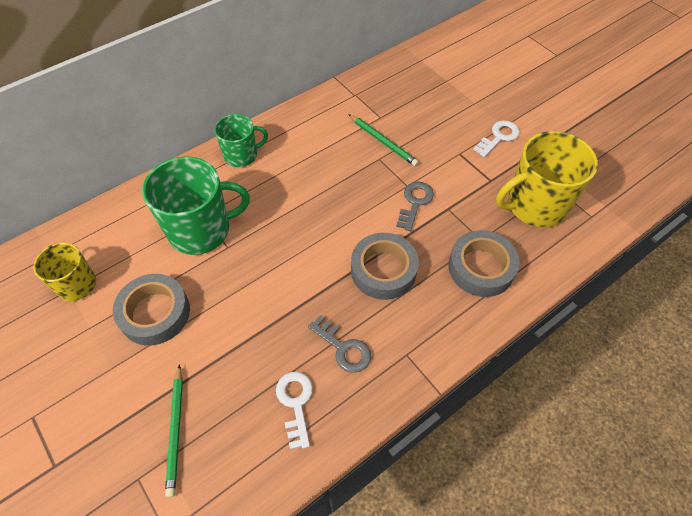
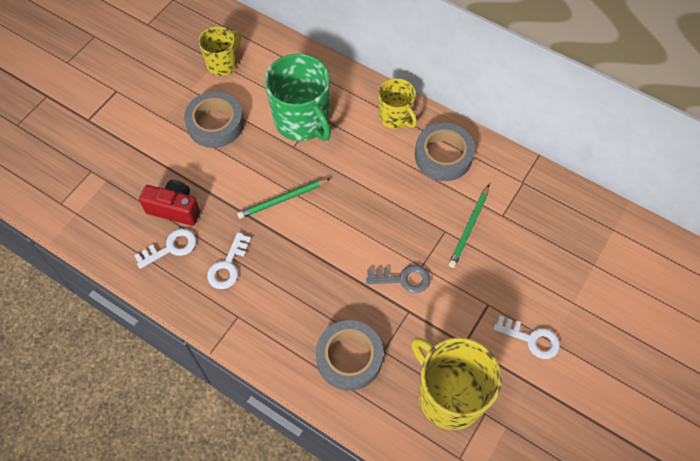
camera: 70 degrees right, 5 degrees up
green pencil [165,364,183,497] -> green pencil moved to [237,178,331,219]
green mug [214,114,268,167] -> yellow mug [378,78,417,129]
grey key [308,315,371,373] -> white key [207,232,251,289]
grey tape [351,233,419,300] -> grey tape moved to [415,123,475,181]
none -> red camera [139,180,200,226]

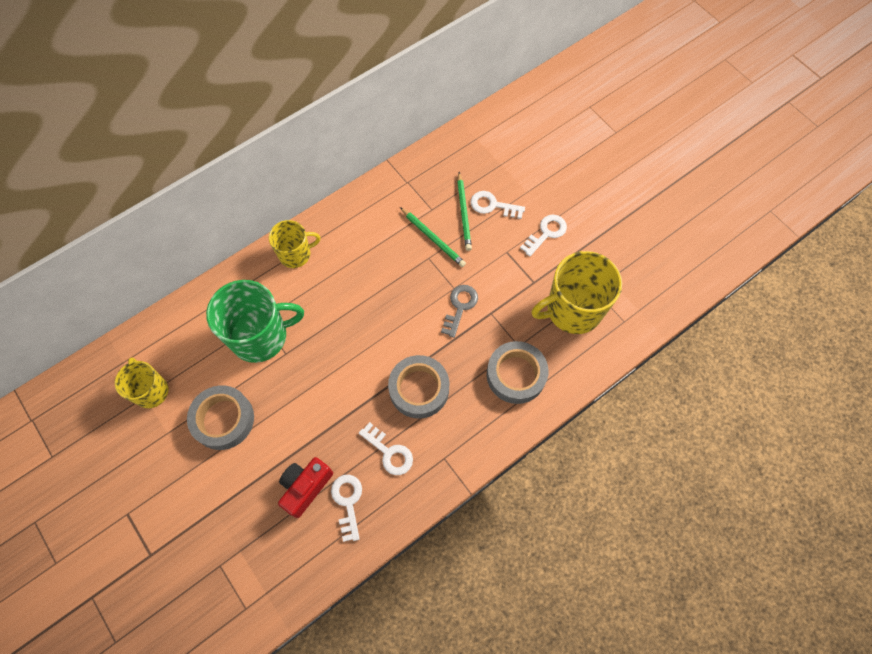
camera: 70 degrees left, 5 degrees up
green pencil [237,178,331,219] -> green pencil moved to [457,172,472,251]
grey tape [415,123,475,181] -> grey tape moved to [388,355,449,419]
none -> white key [471,191,525,219]

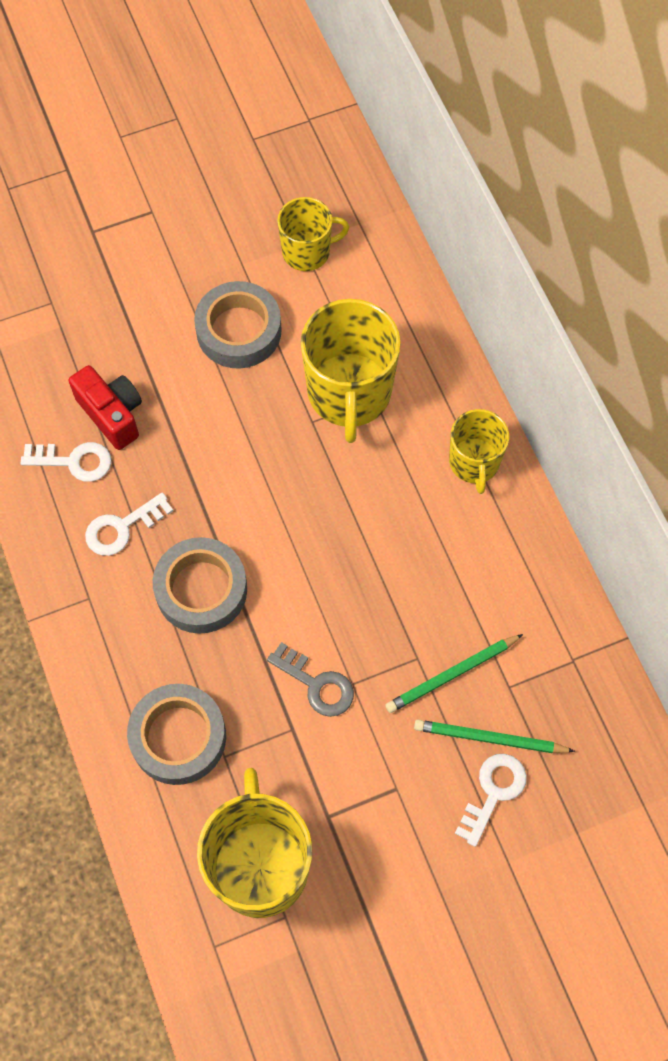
camera: 105 degrees right, 0 degrees up
green mug [206,280,304,363] -> yellow mug [301,299,401,443]
white key [520,214,567,257] -> none

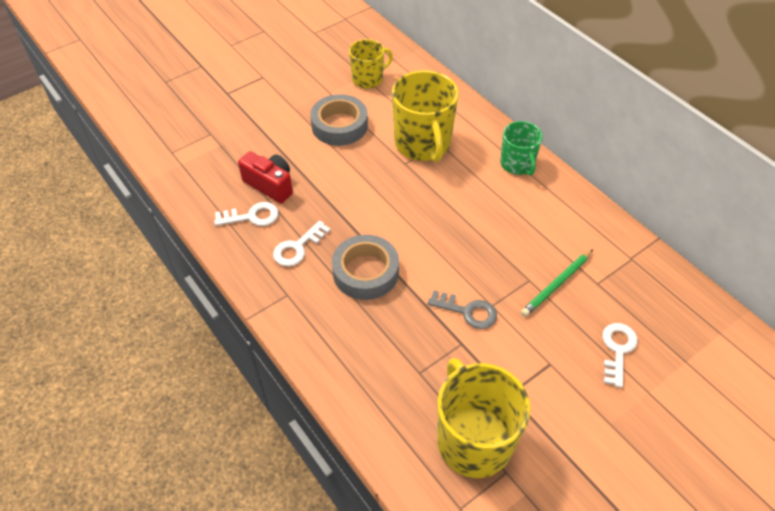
camera: 15 degrees left, 15 degrees down
grey tape [127,684,226,785] -> none
green pencil [414,720,575,753] -> none
yellow mug [449,409,509,494] -> green mug [500,121,543,176]

